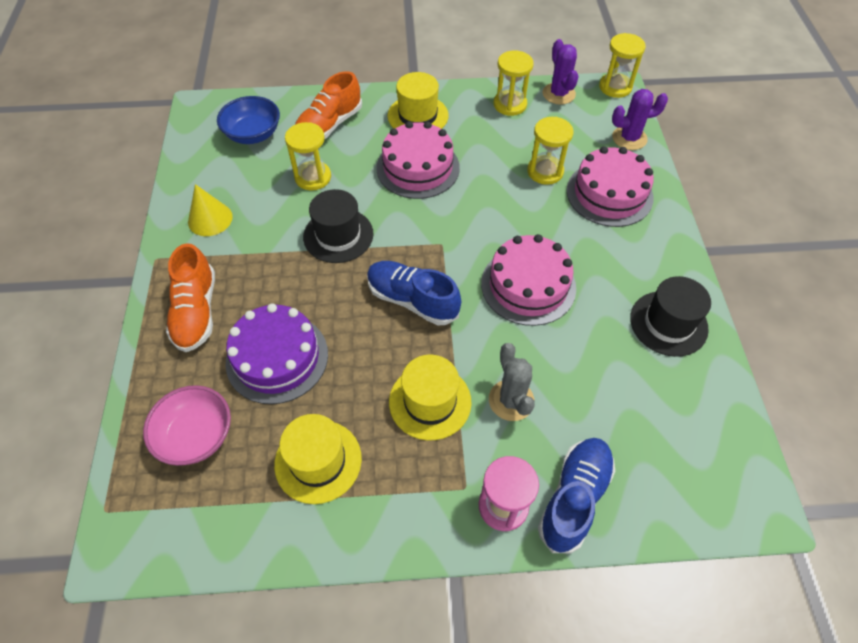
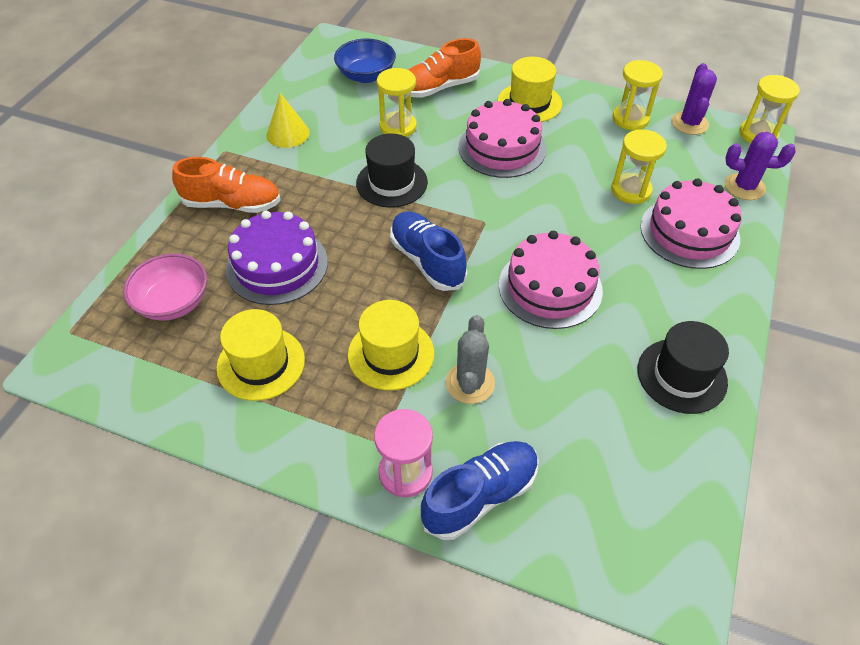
camera: 25 degrees right, 5 degrees down
orange shoe [166,243,215,352] -> orange shoe turned 105 degrees counterclockwise [172,157,281,213]

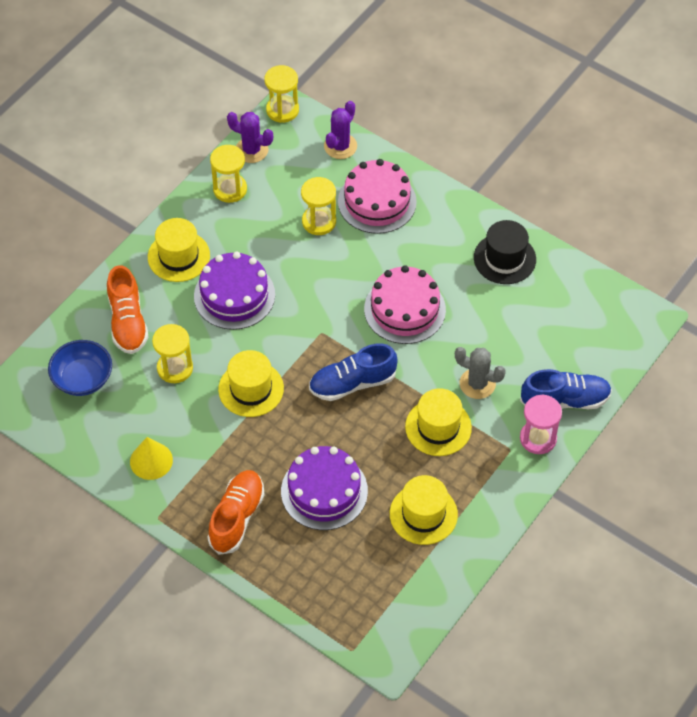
camera: 75 degrees left, 5 degrees up
pink bowl [123,253,207,321] -> none
black hat [356,133,428,208] -> yellow hat [218,350,284,417]
blue shoe [421,441,539,540] -> blue shoe turned 105 degrees clockwise [520,369,612,409]
pink cake [459,99,546,178] -> purple cake [194,252,275,330]

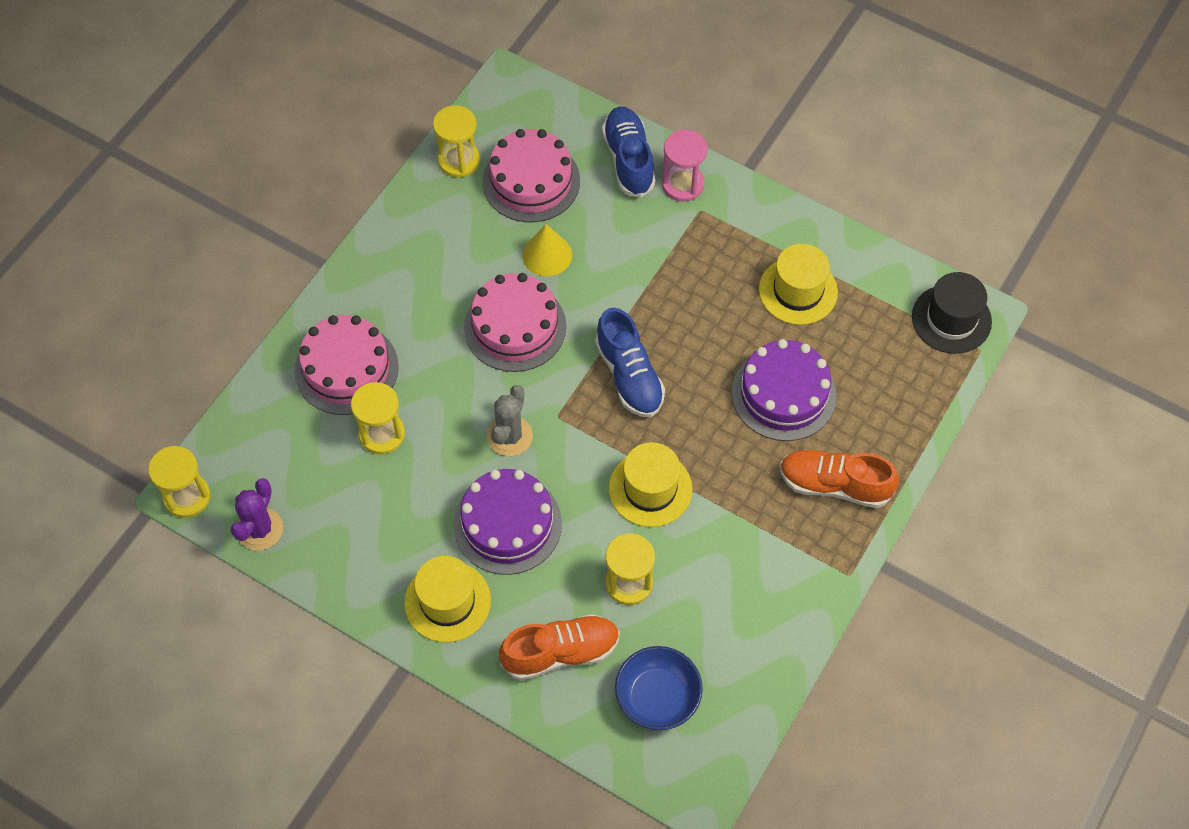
camera: 95 degrees left, 5 degrees up
yellow cone [130,437,173,480] -> yellow cone moved to [522,224,572,276]
yellow hourglass [210,145,247,203] -> yellow hourglass moved to [433,105,480,177]
purple cactus [324,101,357,159] -> none
yellow hat [405,388,472,456] -> none
grey cactus [455,347,506,399] -> grey cactus moved to [487,385,533,456]
black hat [474,220,536,284] -> black hat moved to [912,272,992,354]
none -> pink cake [482,129,580,222]

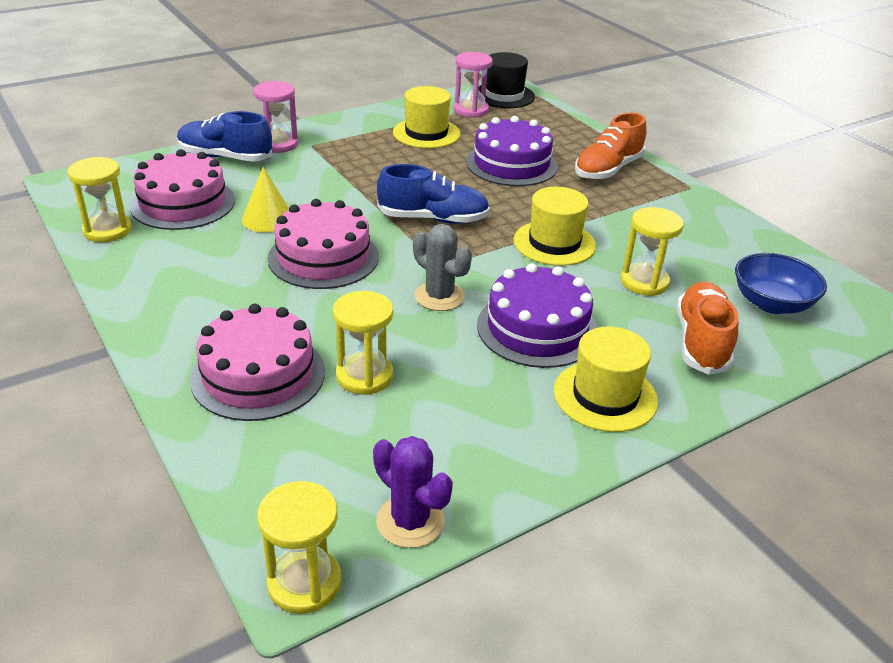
camera: 65 degrees left, 25 degrees down
none -> pink hourglass [454,52,493,118]

